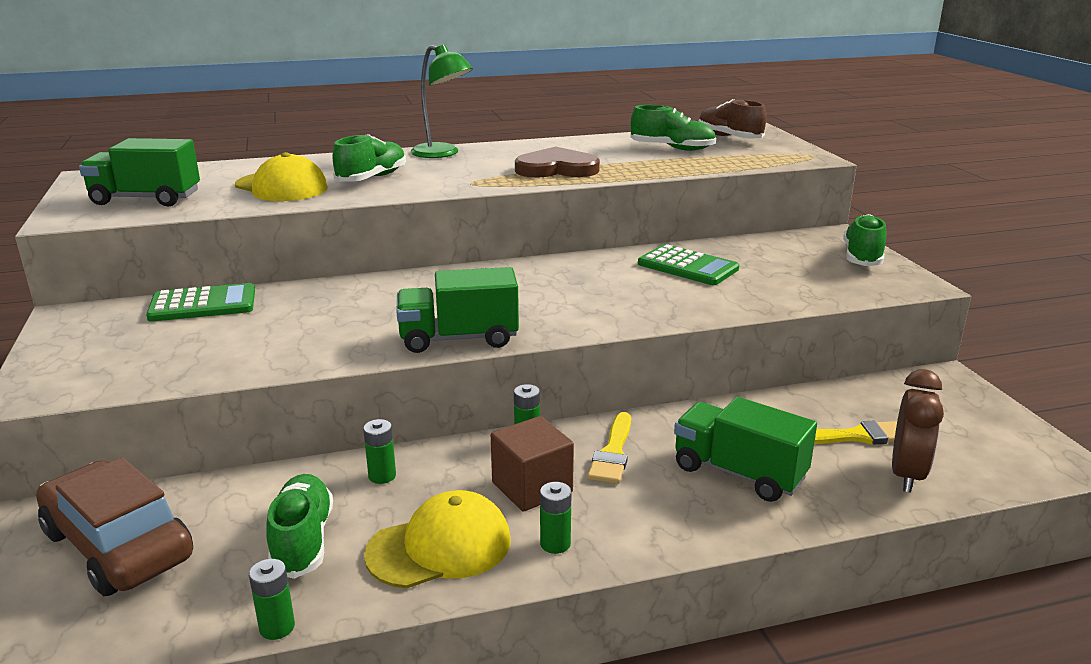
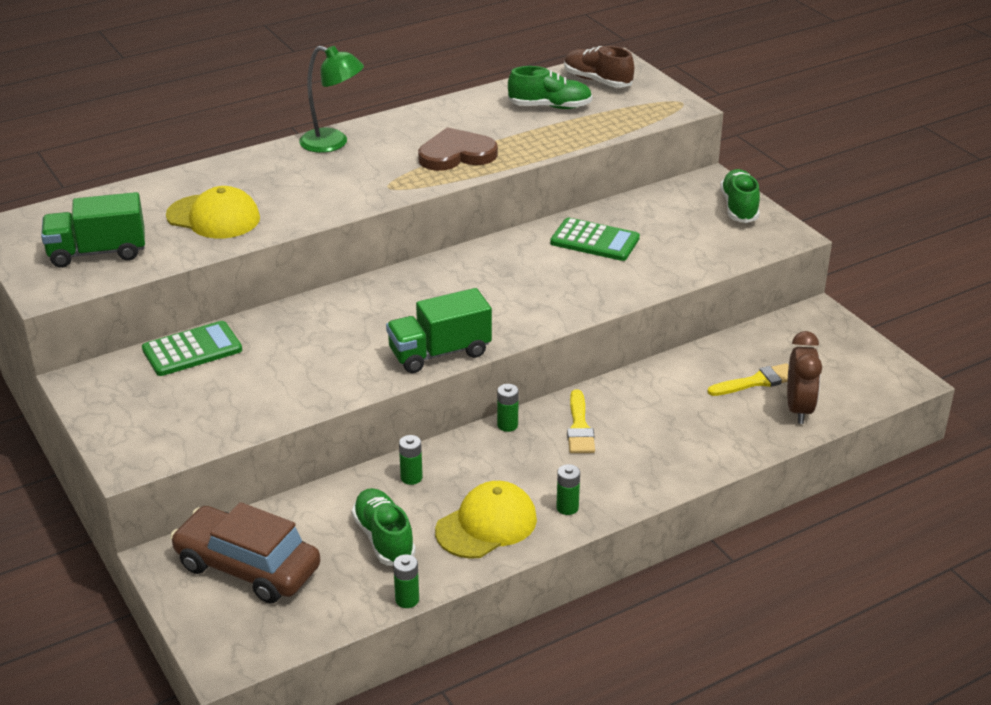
camera: 15 degrees left, 10 degrees up
green shoe [332,134,406,182] -> none
brown cube [491,416,574,512] -> none
green truck [674,397,817,502] -> none

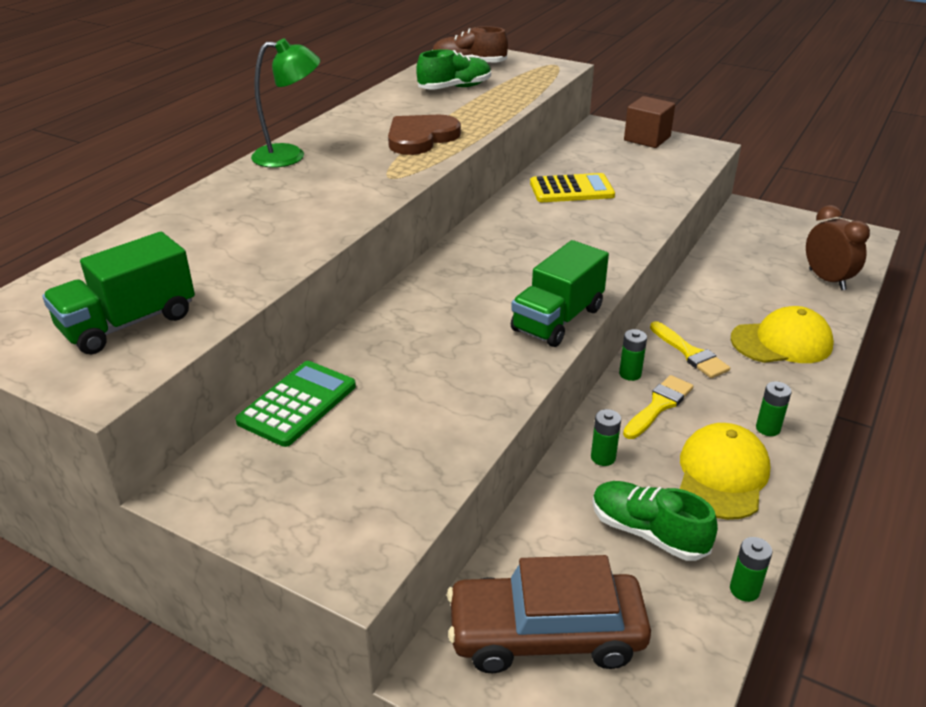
camera: 30 degrees left, 0 degrees up
yellow cap [166,186,260,239] -> yellow cap moved to [731,306,834,363]
green calculator [550,217,640,261] -> yellow calculator [530,173,615,202]
yellow brush [707,363,789,396] -> yellow brush moved to [623,375,693,439]
green shoe [720,169,760,223] -> brown cube [624,96,675,148]

